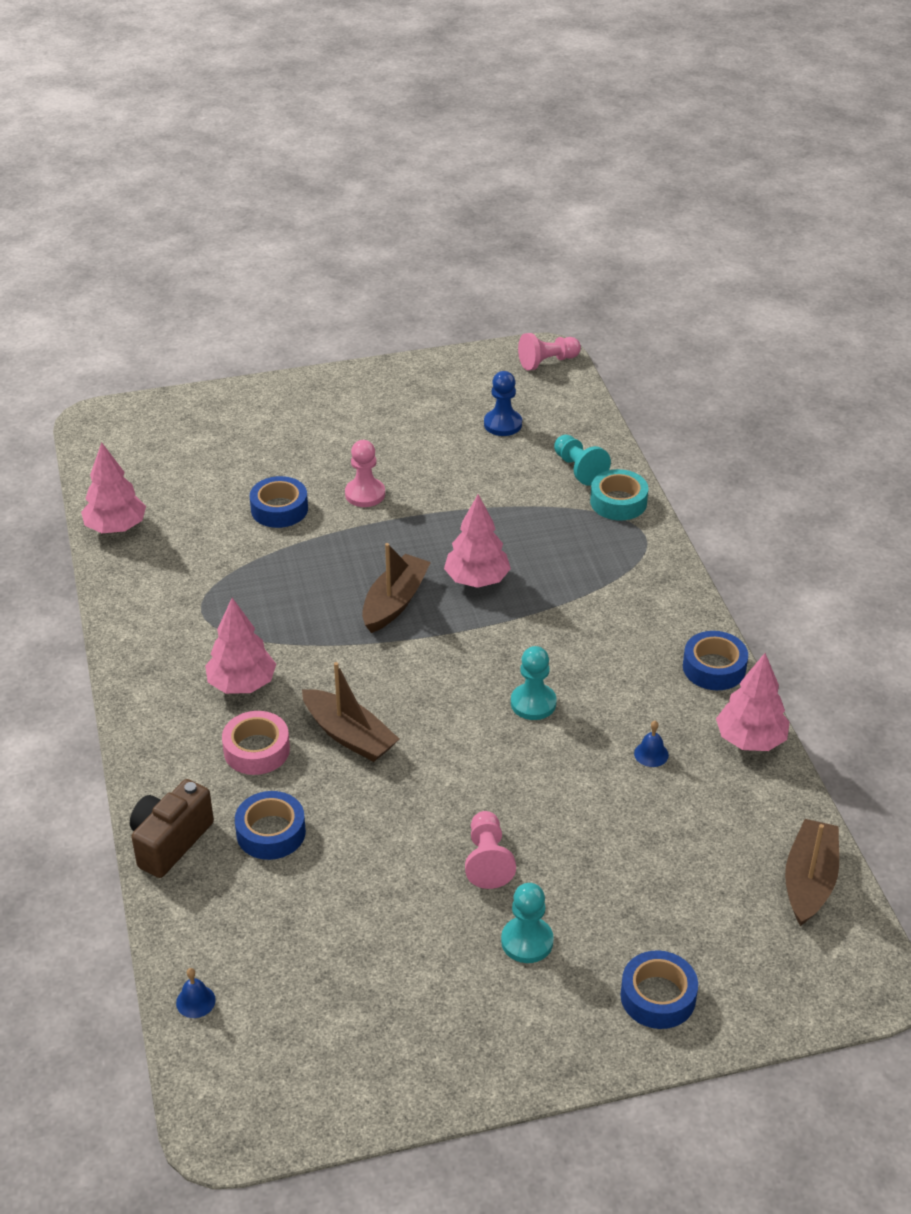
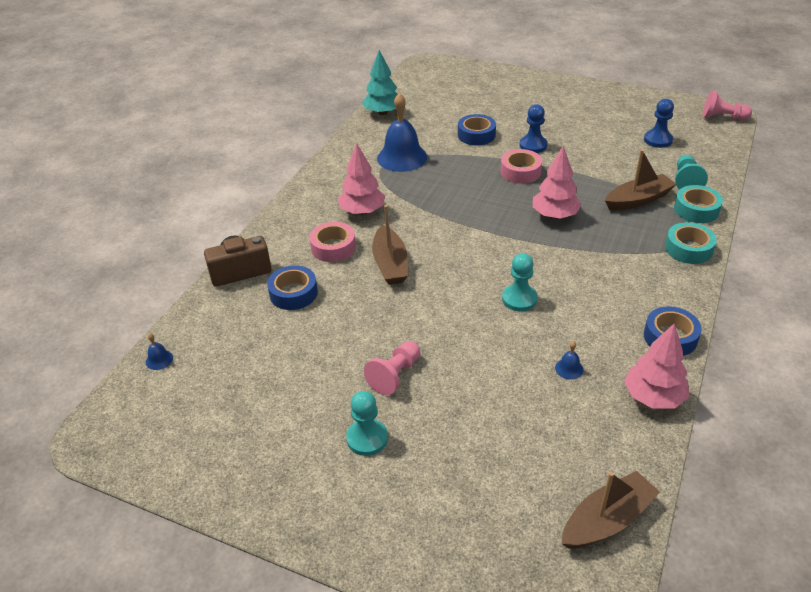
camera: 40 degrees right, 0 degrees up
pink tree [81,442,146,533] -> turquoise tree [362,50,398,115]
pink pawn [345,440,385,507] -> blue pawn [519,104,548,153]
brown boat [362,543,431,633] -> brown boat moved to [605,150,676,210]
blue tape [620,950,698,1029] -> none
none -> blue bell [377,93,427,172]
none -> pink tape [500,149,542,184]
none -> turquoise tape [665,222,717,264]

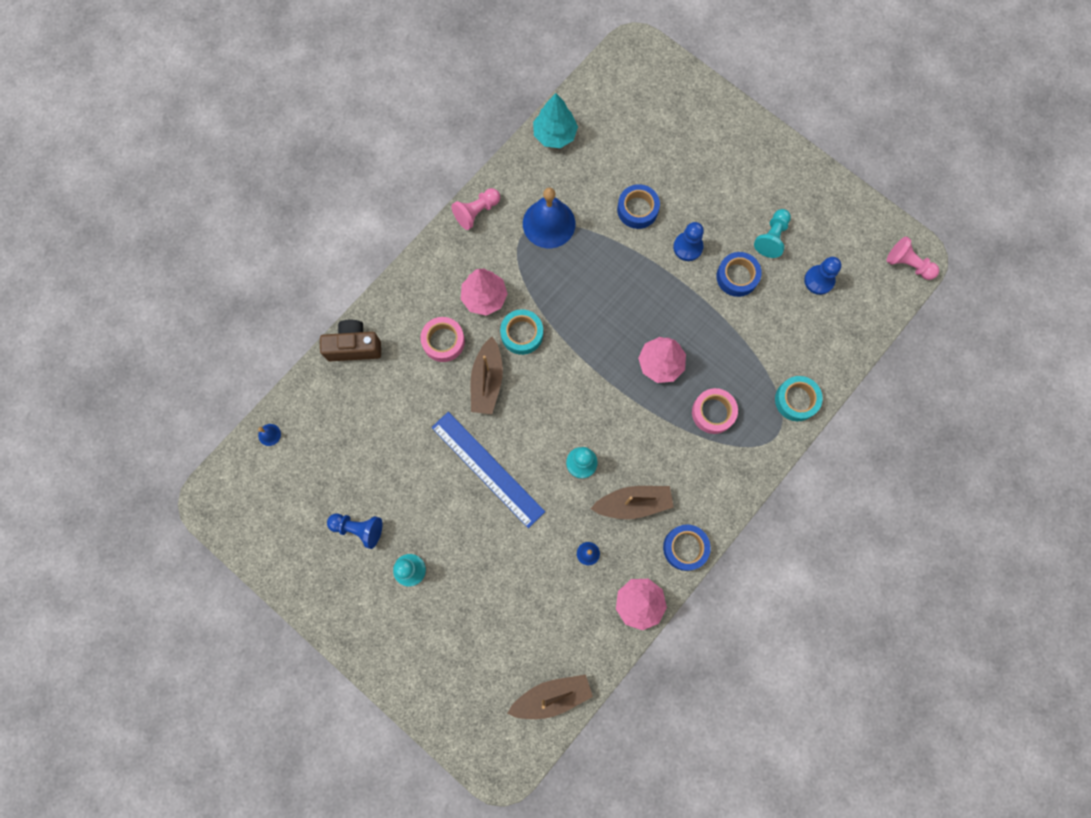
camera: 15 degrees right, 35 degrees up
blue tape [267,265,318,310] -> blue tape moved to [717,252,762,297]
pink pawn [364,341,420,395] -> pink pawn moved to [451,188,500,230]
pink tape [500,149,542,184] -> pink tape moved to [692,388,738,434]
brown boat [605,150,676,210] -> brown boat moved to [591,486,674,519]
turquoise tape [665,222,717,264] -> turquoise tape moved to [500,309,543,355]
turquoise pawn [675,155,708,190] -> turquoise pawn moved to [754,209,791,258]
none -> blue pawn [327,513,383,549]
none -> blue ruler [431,412,545,528]

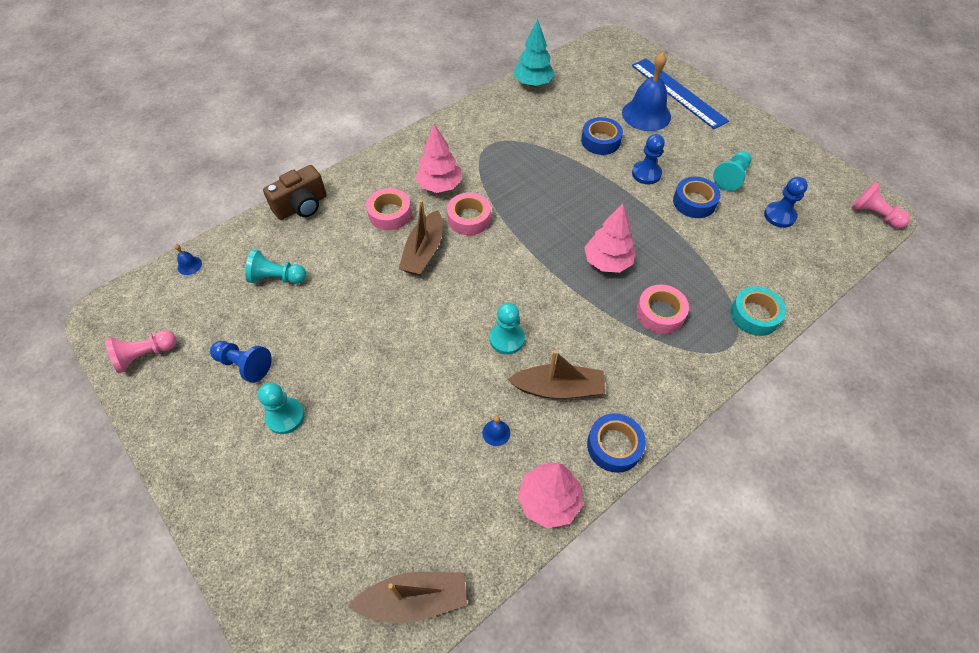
camera: 10 degrees right, 20 degrees down
brown camera [320,320,381,361] -> brown camera turned 135 degrees clockwise [263,165,327,220]
blue ruler [431,412,545,528] -> blue ruler moved to [632,58,729,129]
pink pawn [451,188,500,230] -> pink pawn moved to [105,330,177,374]
turquoise tape [500,309,543,355] -> pink tape [447,193,491,235]
blue bell [523,188,575,248] -> blue bell moved to [622,52,671,131]
none -> turquoise pawn [245,249,306,284]

